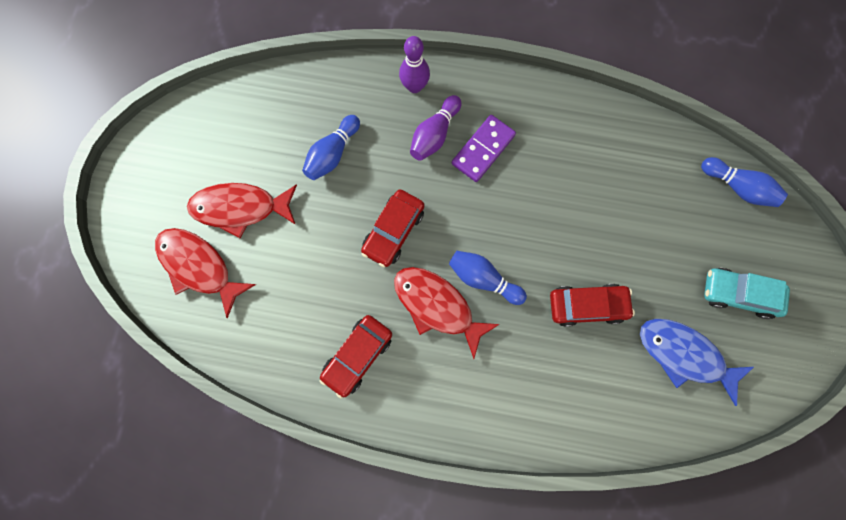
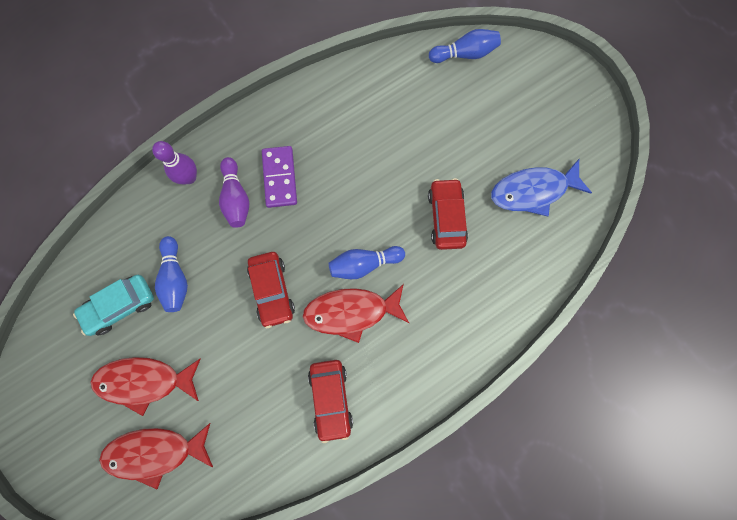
camera: 45 degrees left, 0 degrees up
red fish [187,183,297,239] -> red fish turned 45 degrees clockwise [91,357,200,416]
red car [550,284,635,327] -> red car turned 45 degrees counterclockwise [428,178,468,250]
turquoise car [704,268,790,319] -> turquoise car moved to [73,275,154,336]

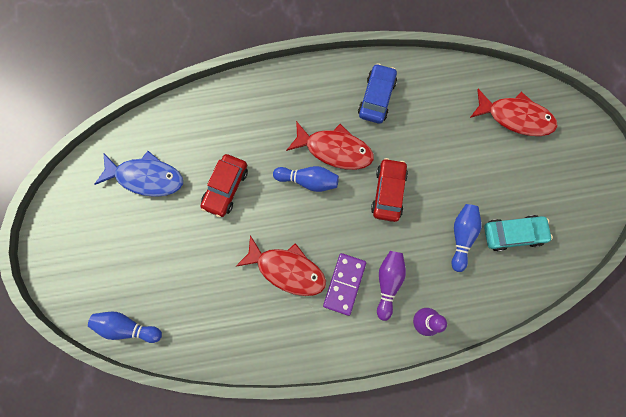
camera: 155 degrees left, 0 degrees up
red fish [91,357,200,416] -> red fish moved to [235,235,326,296]
red car [308,360,353,443] -> blue car [358,63,397,124]

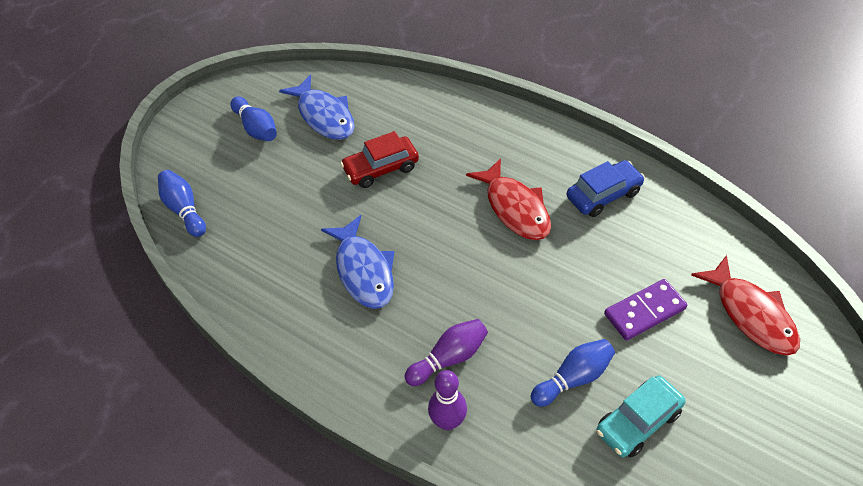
camera: 45 degrees right, 25 degrees down
red fish [235,235,326,296] -> blue fish [321,215,394,309]
blue bowling pin [273,166,339,192] -> blue bowling pin moved to [230,97,277,141]
purple domino [323,253,366,316] -> purple domino moved to [604,279,687,341]
red car [371,158,408,222] -> none
turquoise car [484,215,553,251] -> turquoise car turned 105 degrees clockwise [596,375,686,457]

